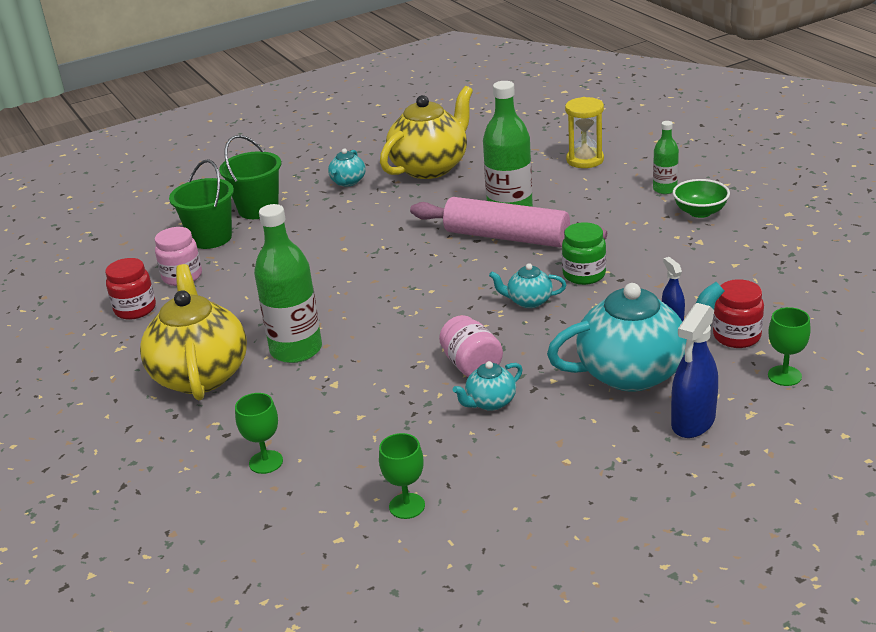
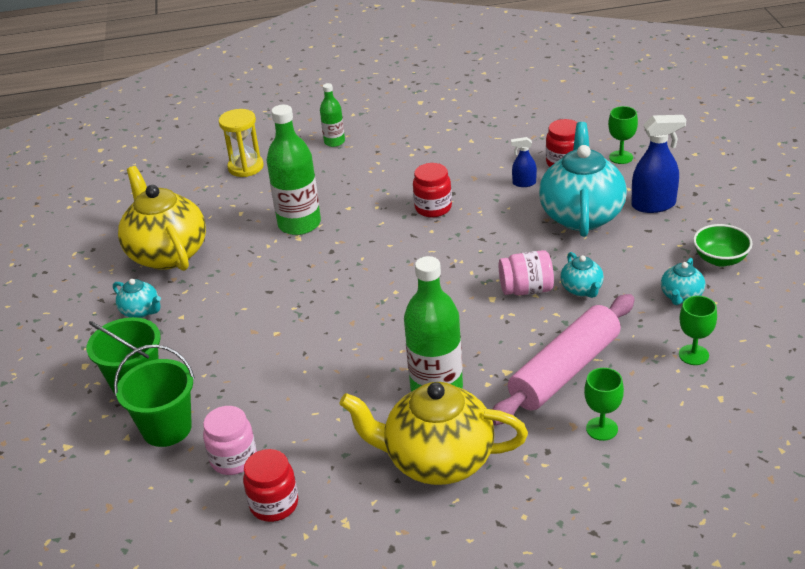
camera: 70 degrees left, 5 degrees up
pink rolling pin [410,197,607,247] -> pink rolling pin moved to [492,294,635,425]
turquoise teapot [489,263,566,308] -> turquoise teapot moved to [661,258,705,305]
green jar [562,222,606,285] -> red jar [413,163,452,217]
blue spray bottle [671,303,718,438] -> blue spray bottle turned 60 degrees counterclockwise [631,115,686,213]
green bowl [673,179,730,218] -> green bowl moved to [693,224,753,267]

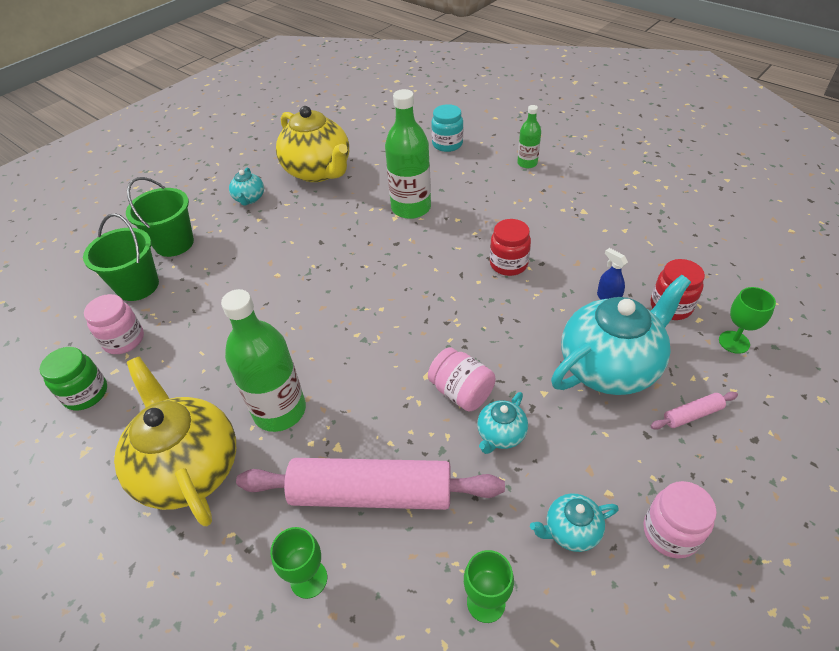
camera: 50 degrees right, 10 degrees up
yellow teapot [118,166,206,271] -> yellow teapot turned 120 degrees clockwise [276,106,349,182]
yellow hourglass [219,109,264,177] -> turquoise jar [431,104,463,152]
red jar [243,449,298,522] -> green jar [39,347,107,410]
blue spray bottle [631,115,686,213] -> pink rolling pin [651,392,738,430]
green bowl [693,224,753,267] -> pink jar [643,481,717,558]

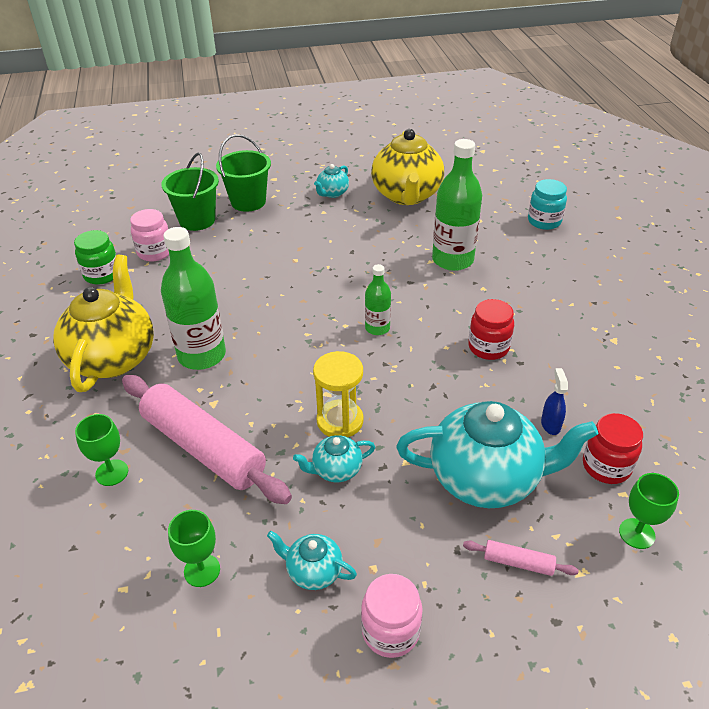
camera: 35 degrees right, 5 degrees down
pink jar [428,347,496,411] -> yellow hourglass [313,351,363,438]
green bottle [517,105,541,168] -> green bottle moved to [365,264,391,335]

